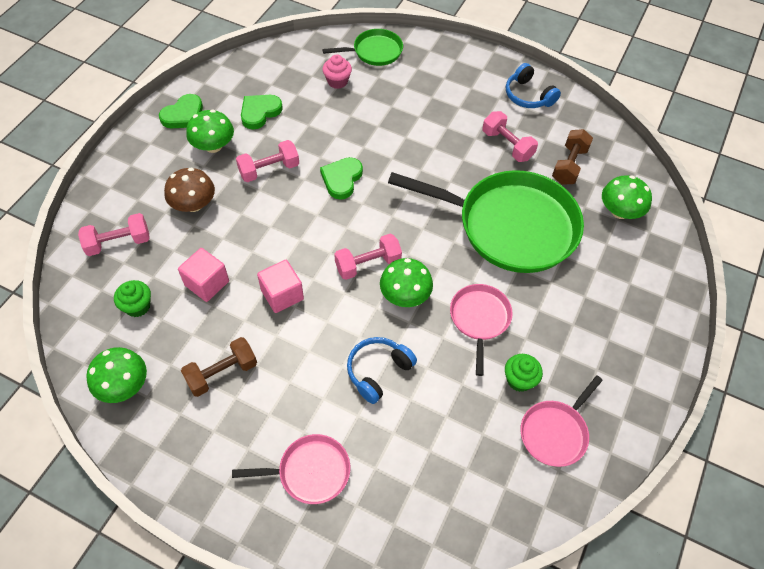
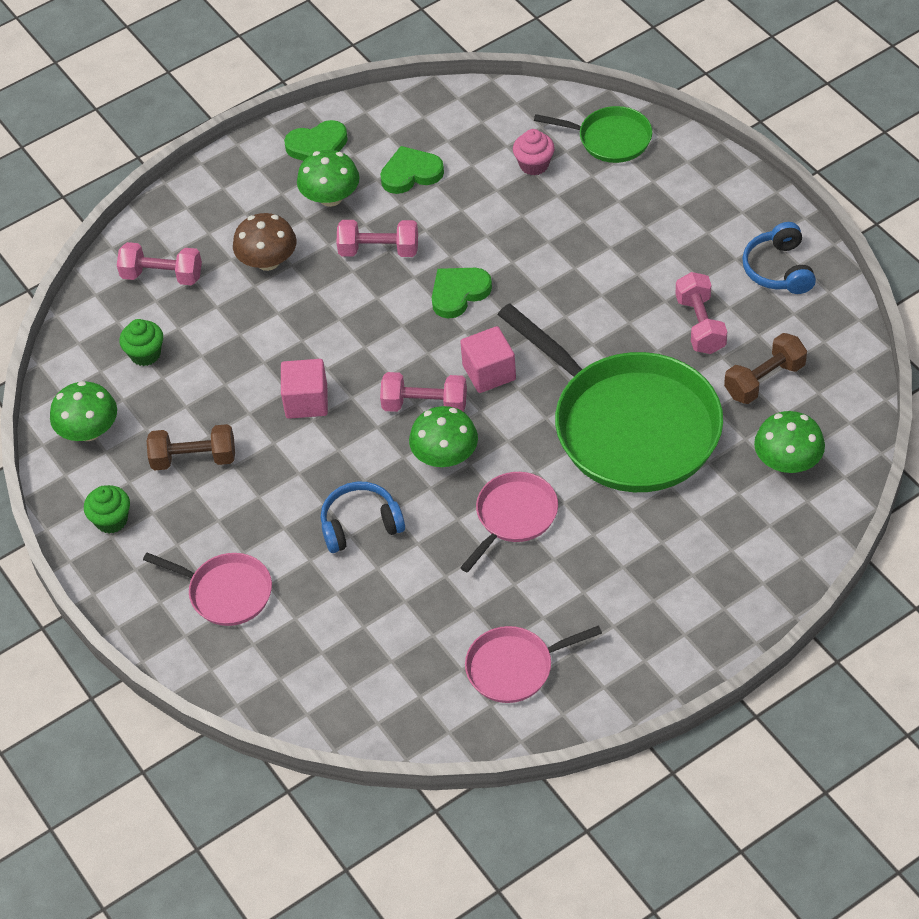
camera: 35 degrees right, 5 degrees down
pink cube [178,248,229,302] -> pink cube moved to [460,326,516,393]
green cupcake [505,354,543,392] -> green cupcake moved to [84,485,130,534]

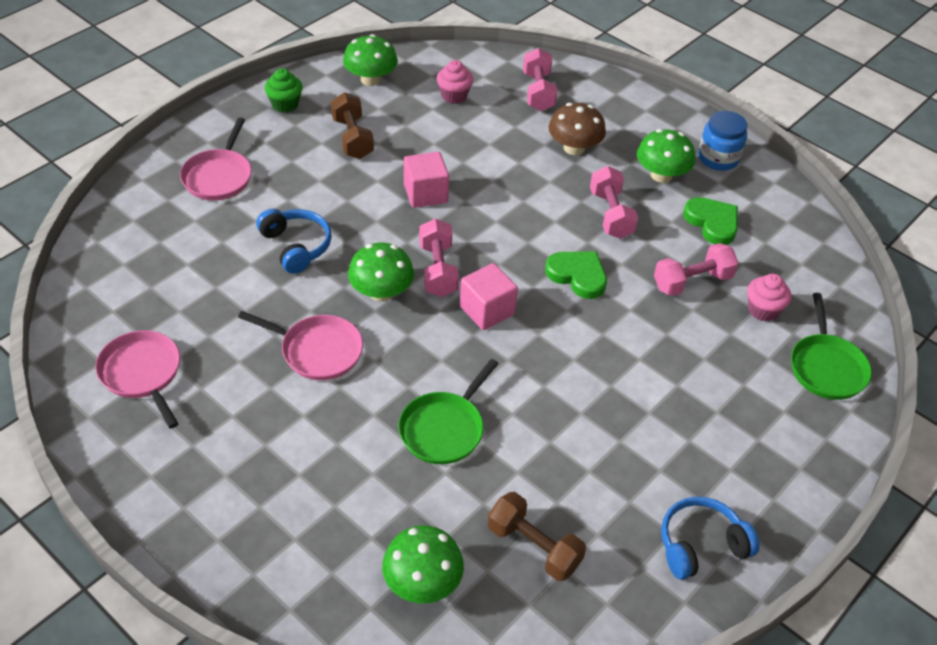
camera: 70 degrees right, 5 degrees down
green cupcake [119,319,163,366] -> pink cupcake [436,60,473,104]
green heart [284,120,348,161] -> blue jar [698,111,747,171]
green pan [498,303,723,492] -> green pan [398,359,499,464], size x0.48
pink dumbbell [676,272,727,354] -> pink dumbbell moved to [654,243,738,296]

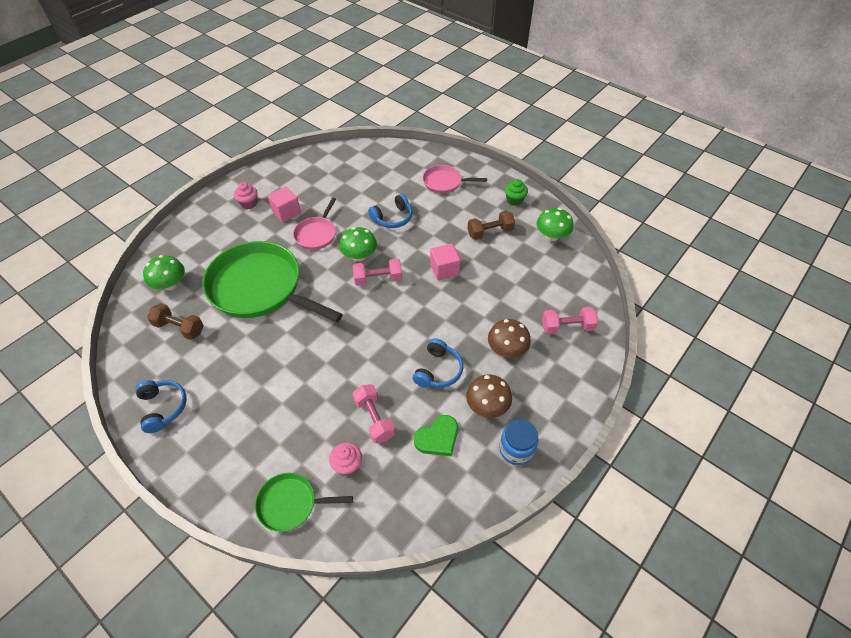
camera: 90 degrees right, 5 degrees up
pink pan [95,330,180,429] -> none
green pan [398,359,499,464] -> green pan [202,241,343,323], size x2.07
pink cupcake [436,60,473,104] -> pink cupcake moved to [234,182,258,209]
pink cube [460,263,518,330] -> pink cube moved to [268,186,301,222]
brown dumbbell [488,492,586,581] -> brown dumbbell turned 75 degrees clockwise [147,303,204,340]
green heart [545,251,607,299] -> none
pink dumbbell [590,166,638,239] -> blue headphones [413,338,463,388]
green mushroom [637,129,695,183] -> brown mushroom [466,375,512,418]

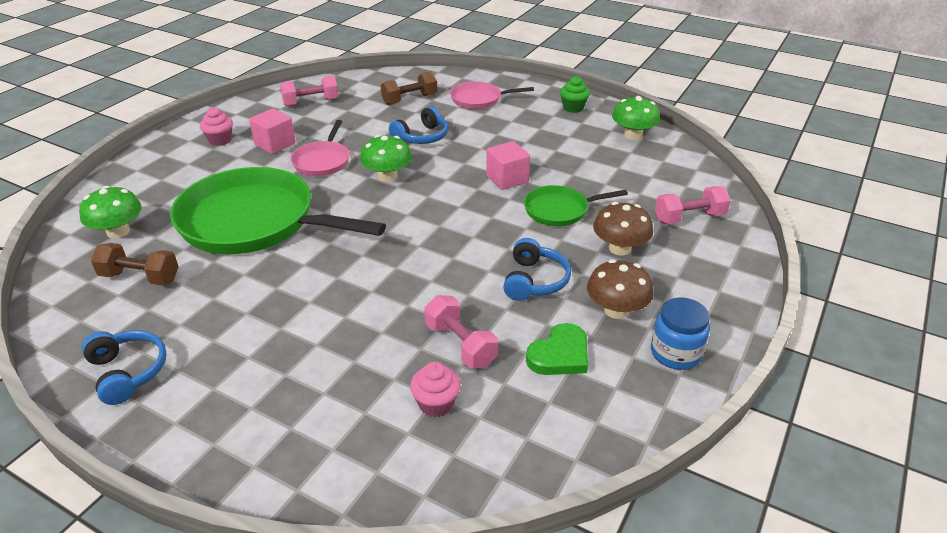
camera: 10 degrees left, 15 degrees down
green pan [255,473,353,532] -> green pan moved to [524,185,628,226]
pink dumbbell [353,259,402,286] -> pink dumbbell moved to [280,75,338,106]
brown dumbbell [467,211,515,240] -> brown dumbbell moved to [381,71,438,105]

